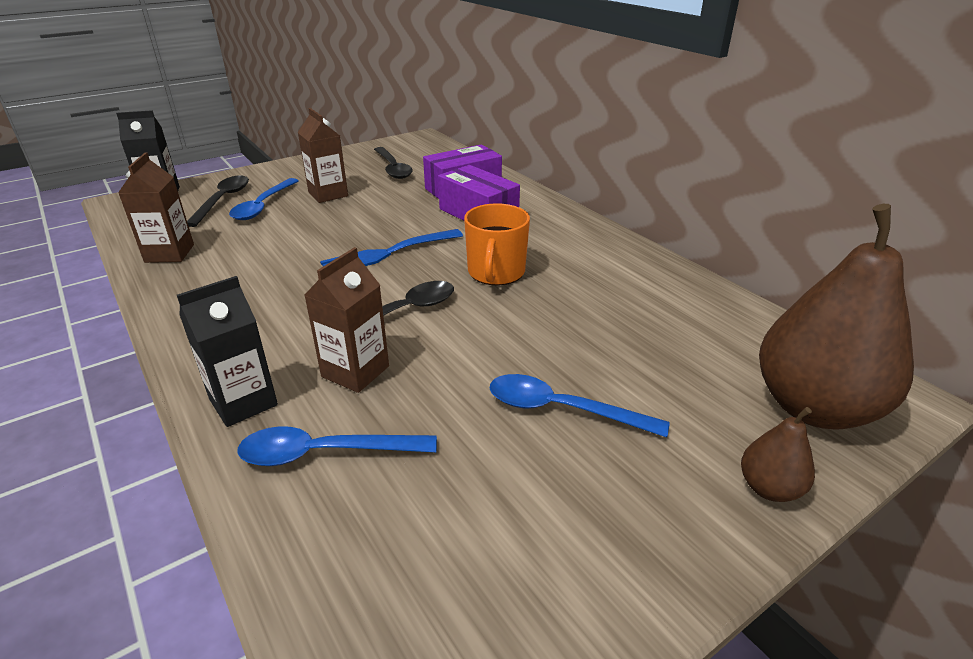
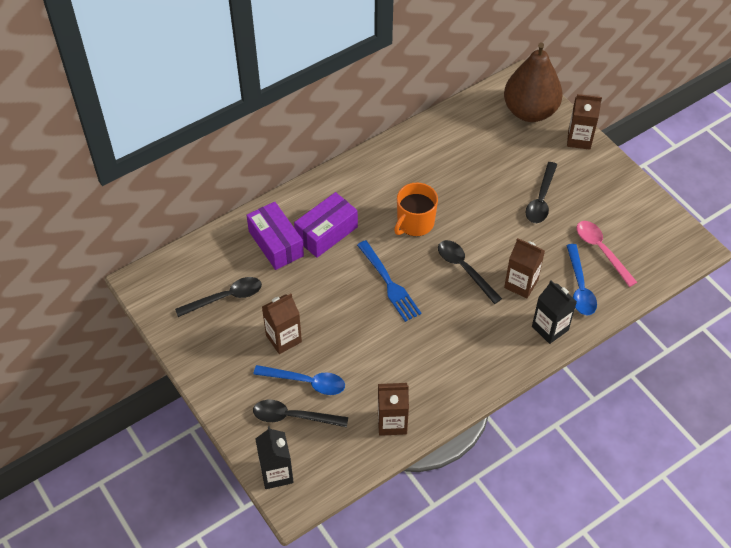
camera: 90 degrees left, 20 degrees up
orange mug [464,203,530,285] -> orange mug turned 120 degrees clockwise [394,183,438,236]
blue spoon [489,374,670,437] -> black spoon [526,162,557,223]
brown pear [741,407,815,502] -> brown carton [567,94,602,150]
none -> pink spoon [577,221,637,287]

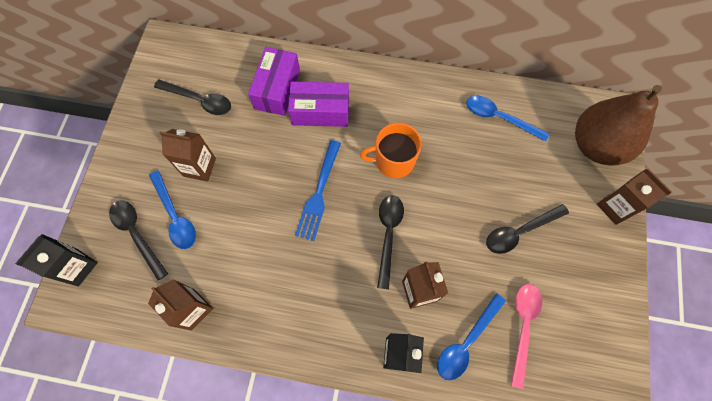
camera: 45 degrees right, 15 degrees up
none -> blue spoon [466,96,549,142]

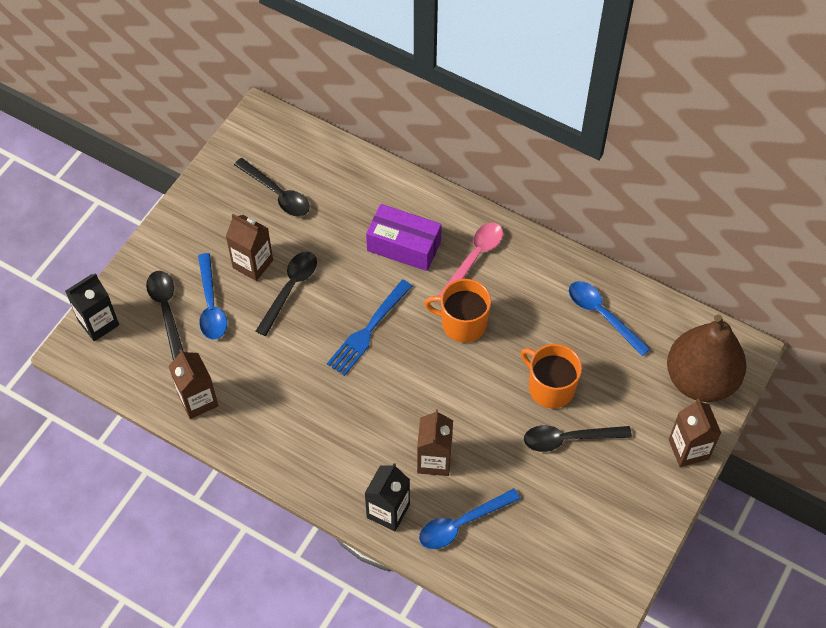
camera: 20 degrees right, 10 degrees down
purple box [248,47,300,116] -> none
black spoon [377,195,404,289] -> black spoon moved to [256,251,317,336]
pink spoon [511,284,542,389] -> pink spoon moved to [438,223,503,296]
none -> orange mug [521,344,582,408]

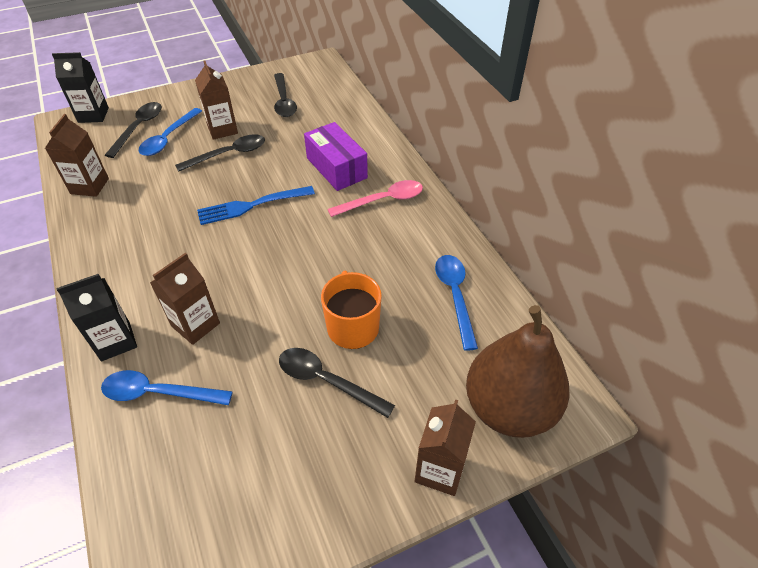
camera: 35 degrees right, 10 degrees down
orange mug [424,279,491,342] -> none

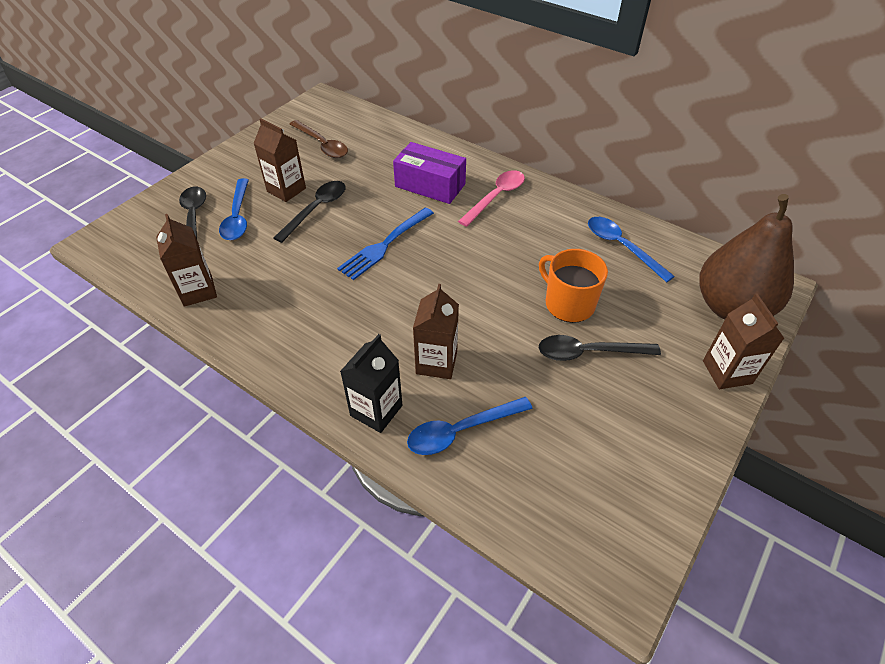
camera: 30 degrees left, 0 degrees up
black carton [52,52,109,123] -> none
black spoon [274,73,297,117] -> brown spoon [290,120,348,158]

